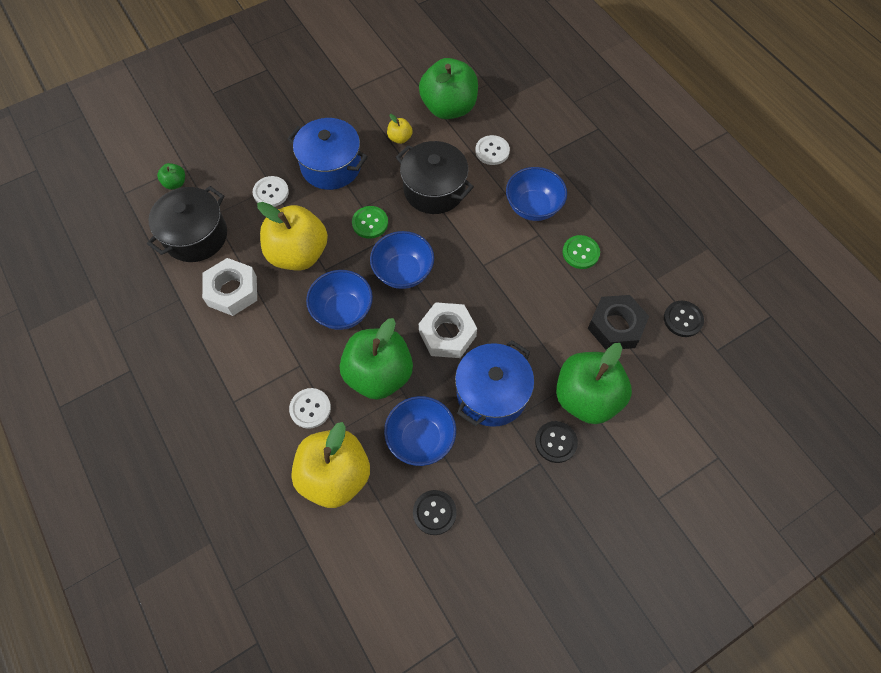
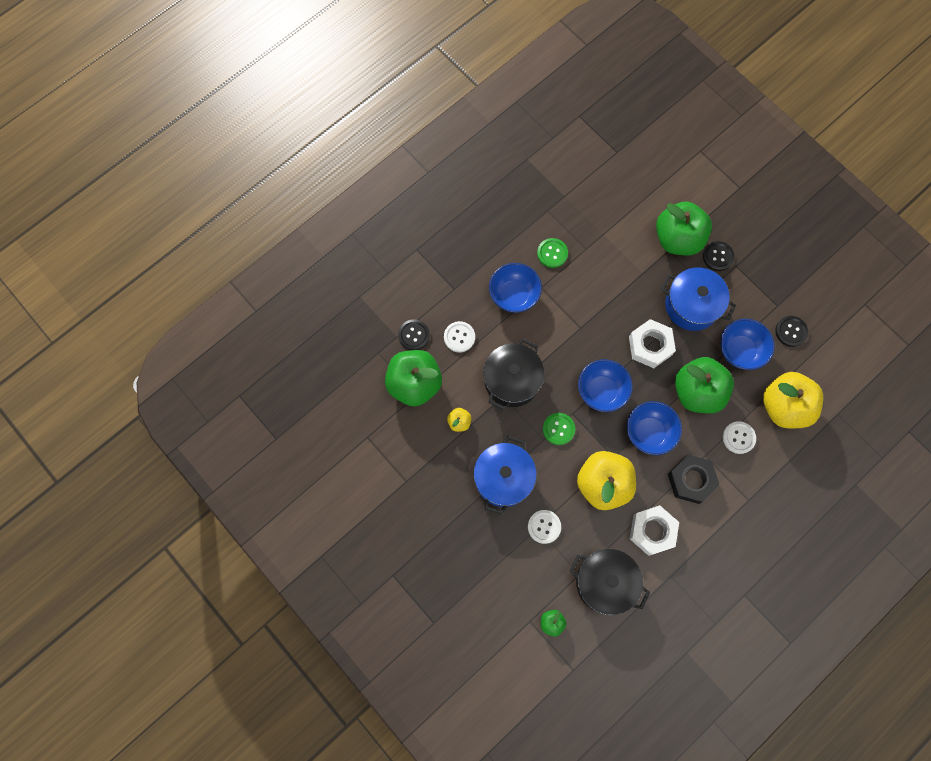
camera: 100 degrees left, 10 degrees up
black nut [588,295,649,350] -> black nut moved to [668,455,720,504]
black button [664,301,704,337] -> black button moved to [398,319,430,350]

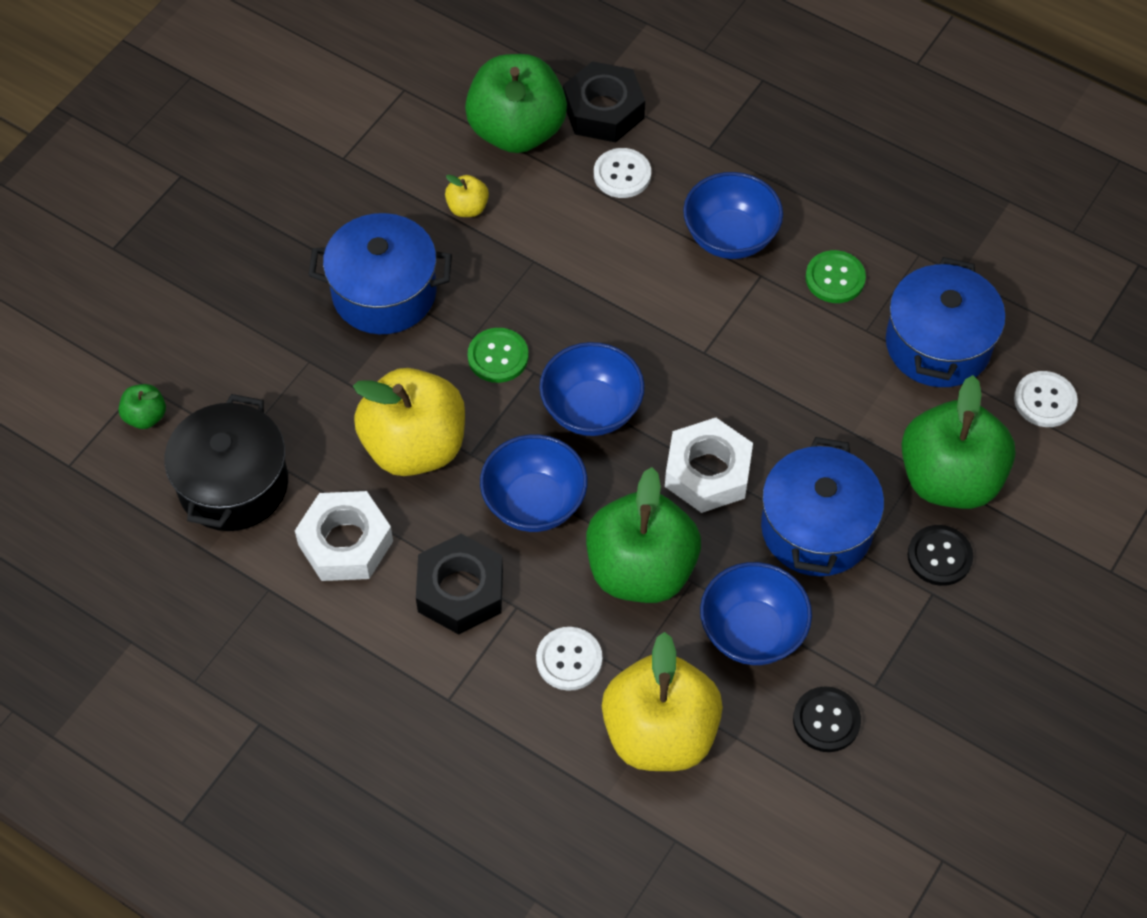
camera: 75 degrees right, 15 degrees down
black button [398,319,430,350] -> black nut [563,61,645,142]
black pot [483,338,544,410] -> none
white button [528,510,561,544] -> white button moved to [1014,371,1078,427]
none -> blue pot [886,257,1006,387]

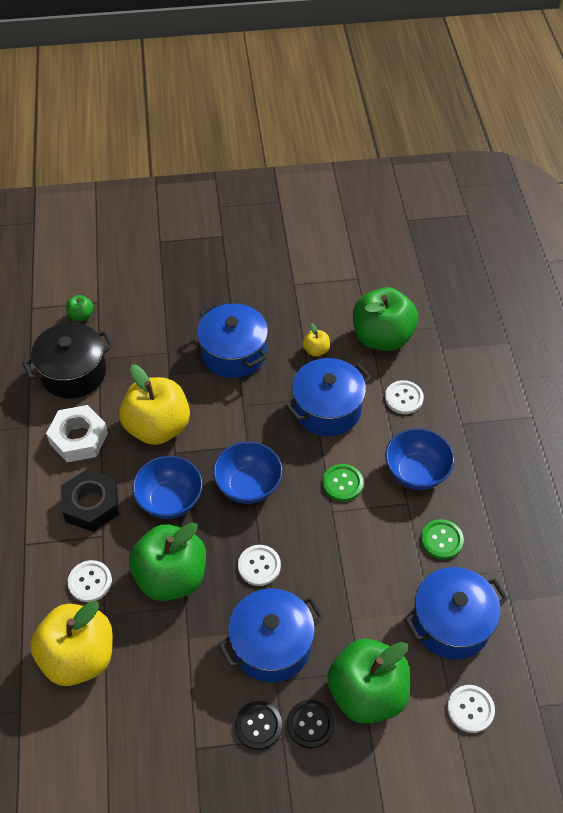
camera: 50 degrees right, 5 degrees down
green button [468,328,529,383] -> green button moved to [323,464,363,501]
black nut [563,61,645,142] -> none
white nut [665,418,753,513] -> white button [238,545,281,586]
blue bowl [700,562,812,665] -> none
black button [793,687,861,752] -> black button moved to [235,701,282,750]
none -> blue pot [286,358,371,436]

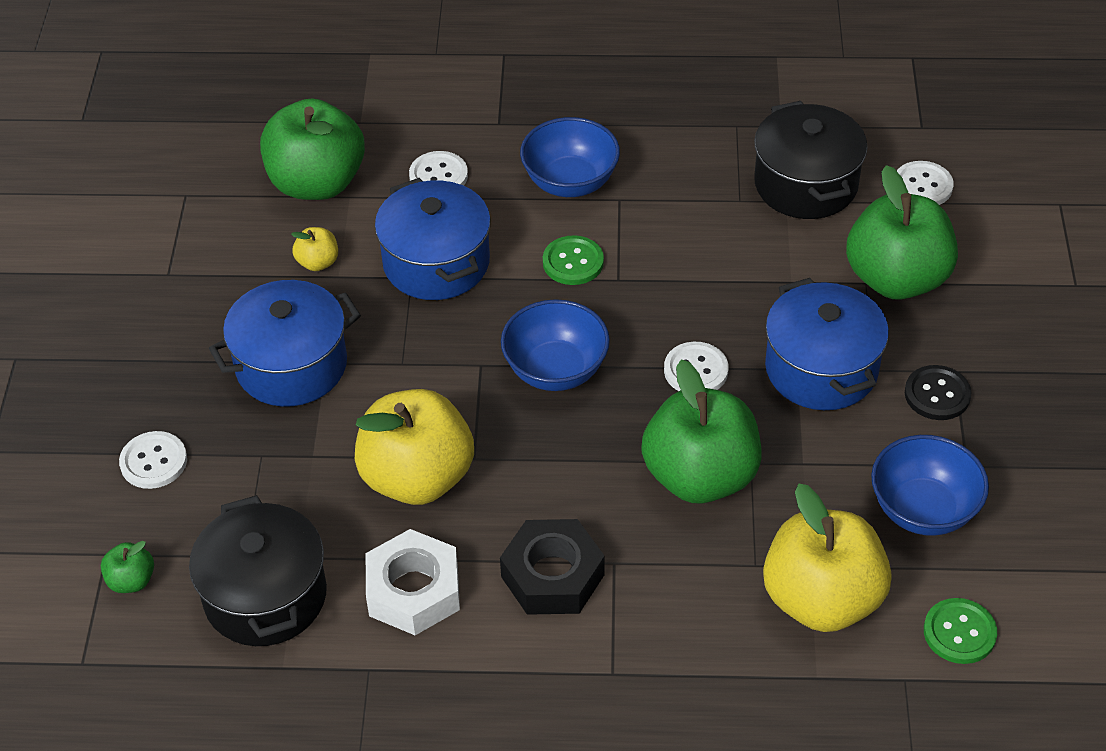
camera: 80 degrees left, 5 degrees down
white button [68,560,112,602] -> white button moved to [119,431,187,489]
blue bowl [132,456,203,519] -> blue bowl moved to [871,435,989,536]
black button [287,700,334,749] -> none
blue pot [404,567,508,659] -> black pot [754,101,868,219]
green button [421,519,464,559] -> green button moved to [924,598,997,664]

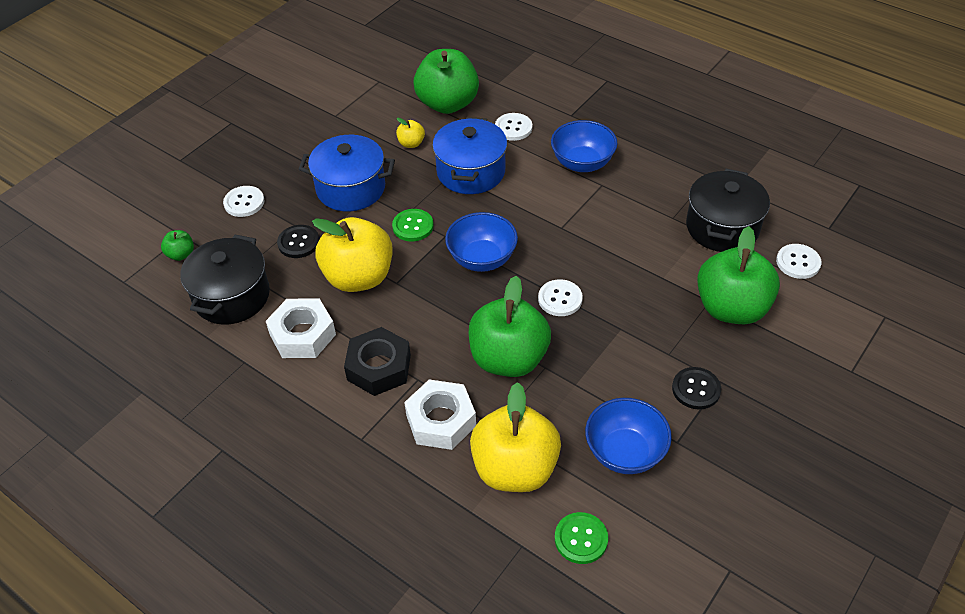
camera: 35 degrees right, 0 degrees up
green button [543,235,604,285] -> green button moved to [392,209,434,242]
blue pot [765,278,889,410] -> none
none -> black button [277,225,319,258]
none -> white nut [404,379,476,450]

